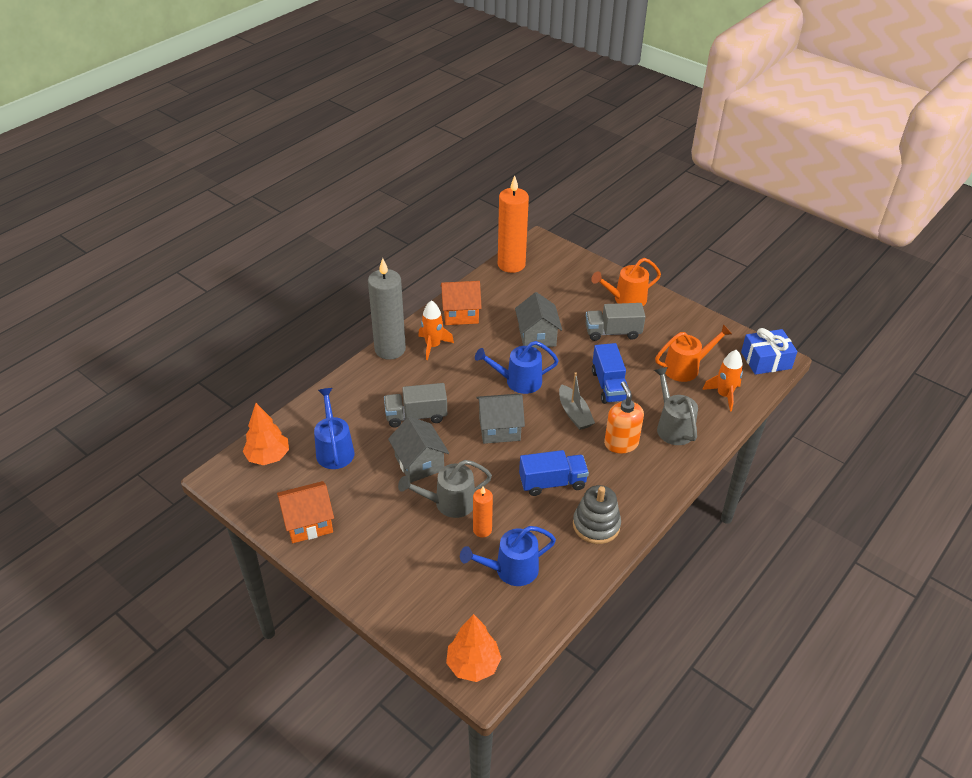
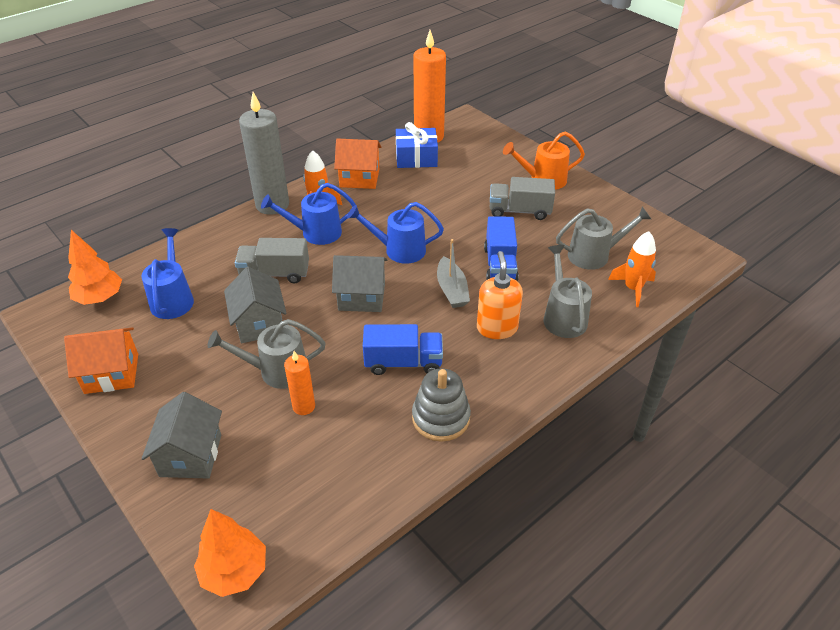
camera: 10 degrees right, 0 degrees up
blue watering can [460,526,556,586] -> blue watering can moved to [261,183,356,245]
grey house [515,292,562,348] -> grey house moved to [141,392,222,479]
orange watering can [655,324,732,382] -> grey watering can [556,207,651,270]
blue gift [741,328,797,375] -> blue gift moved to [396,122,438,168]

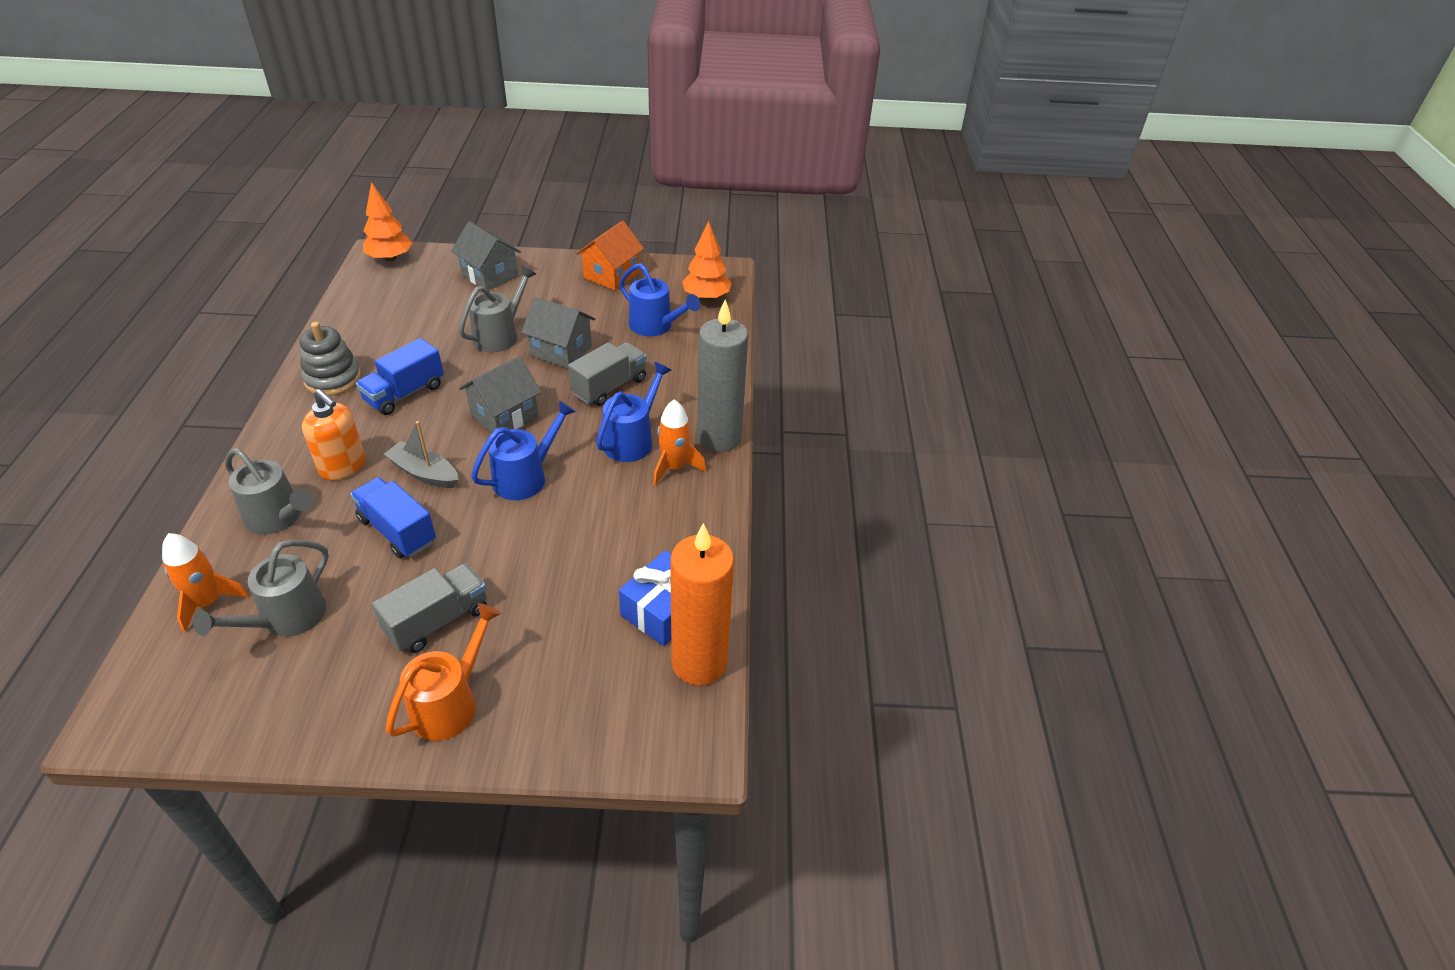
camera: 130 degrees right, 0 degrees up
orange candle [284,351,315,415] -> none
orange house [334,139,381,189] -> none

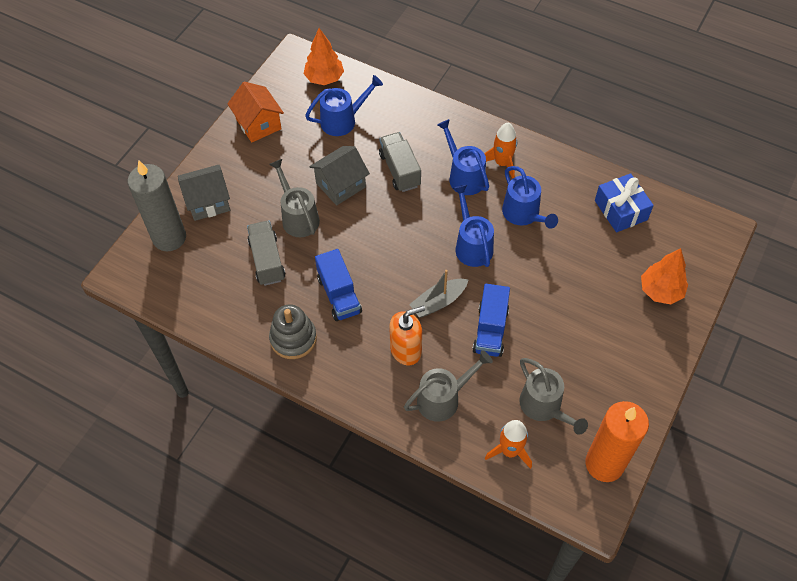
camera: 60 degrees left, 15 degrees up
blue truck [350,477,436,558] -> blue truck turned 60 degrees counterclockwise [472,284,510,357]
orange tree [363,182,412,262] -> orange tree moved to [641,248,688,304]
grey truck [372,563,487,653] -> grey truck moved to [247,221,286,286]
orange watering can [386,603,501,741] -> none
grey house [459,356,541,433] -> none
orange candle [670,523,734,686] -> orange candle moved to [585,401,649,482]
grey candle [697,300,748,452] -> grey candle moved to [128,160,186,251]
none -> blue watering can [502,166,558,229]

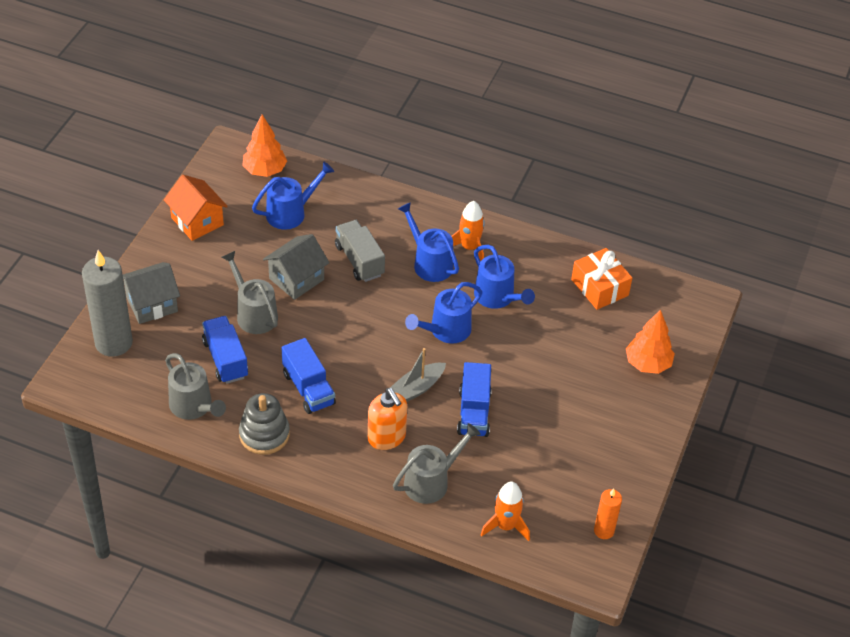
camera: 10 degrees left, 10 degrees down
grey truck [247,221,286,286] -> blue truck [202,316,248,384]
orange soap dispenser [389,306,425,365] -> orange soap dispenser turned 90 degrees clockwise [368,388,407,450]
blue watering can [453,185,494,267] -> blue watering can turned 105 degrees counterclockwise [405,282,482,344]
grey watering can [519,358,588,435] -> grey watering can moved to [165,353,226,420]
orange candle [585,401,649,482] -> orange candle [594,488,622,539], size x0.51
blue gift [595,173,654,232] -> orange gift [571,248,632,310]

